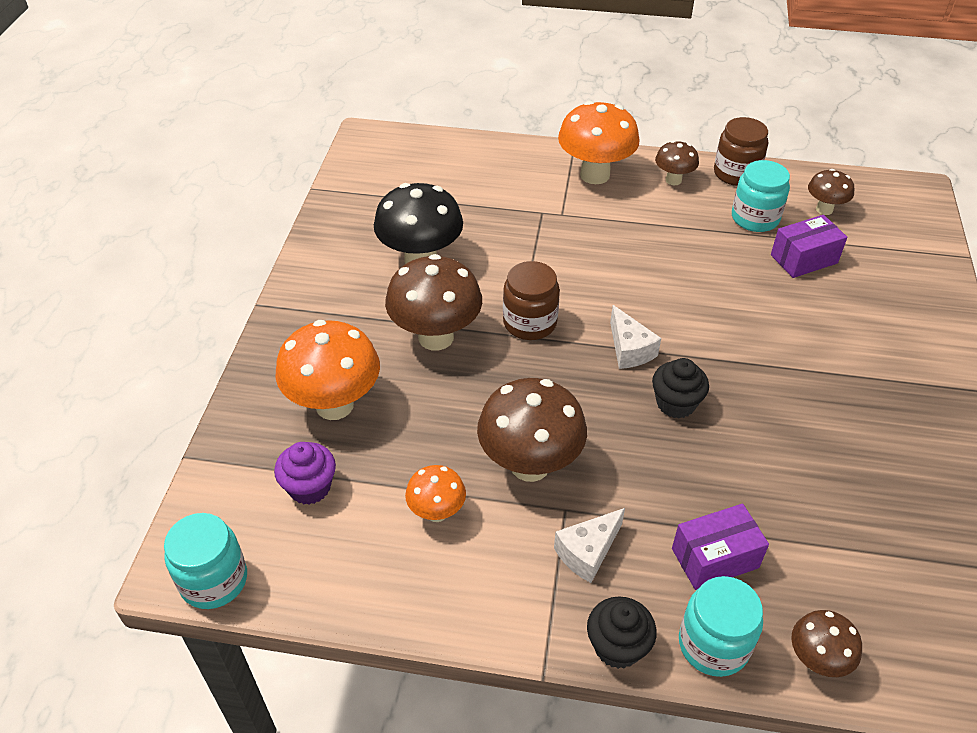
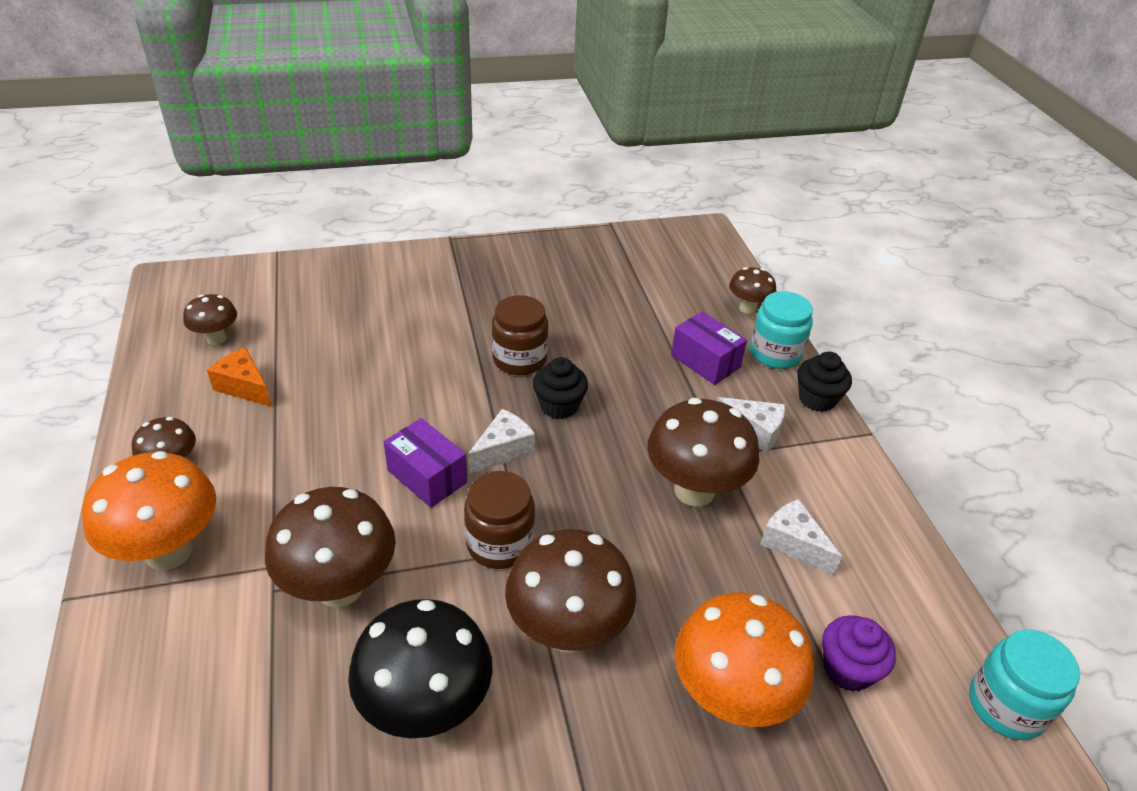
camera: 115 degrees left, 5 degrees down
orange mushroom [405,465,466,522] -> white cheese [760,499,842,576]
brown jar [714,117,768,186] -> brown jar moved to [492,295,548,375]
turquoise jar [732,160,790,232] -> orange cheese [207,348,272,407]
purple box [771,215,847,278] -> purple box moved to [384,418,467,508]
none -> brown mushroom [265,487,396,608]

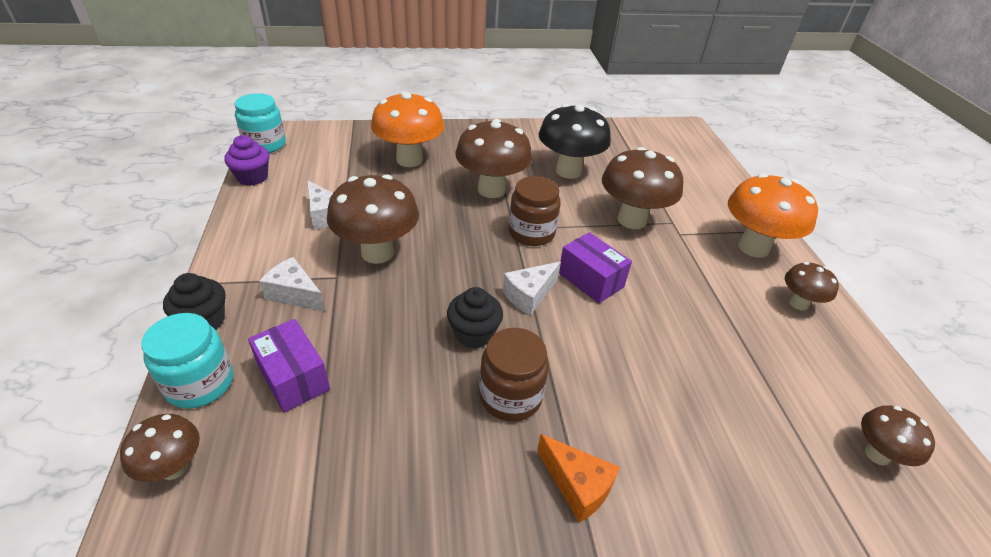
camera: 175 degrees left, 0 degrees up
orange cheese [207,348,272,407] -> orange cheese moved to [537,434,620,523]
purple cupcake [822,615,896,692] -> purple cupcake moved to [224,135,269,186]

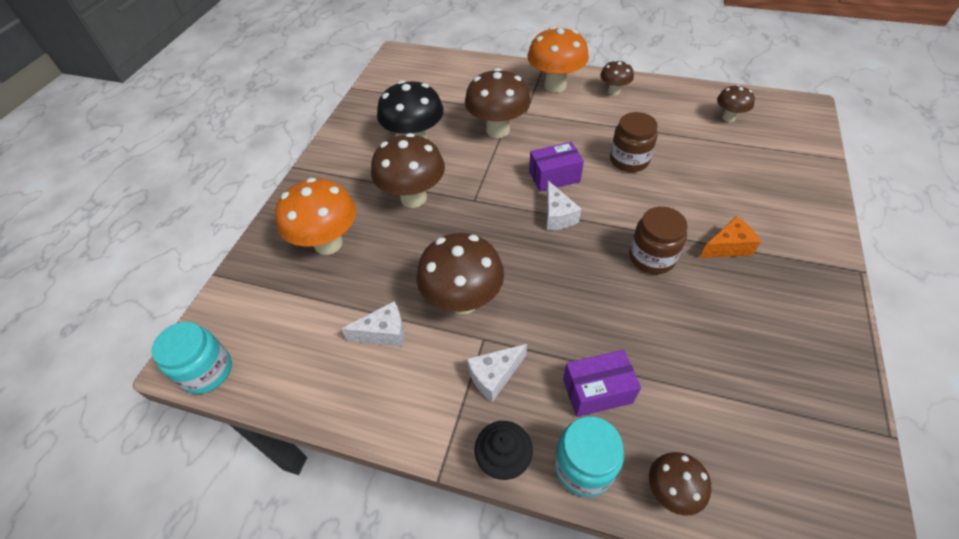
camera: 60 degrees left, 10 degrees up
purple cupcake [224,135,269,186] -> none
black cupcake [447,287,503,349] -> none
brown jar [509,176,561,246] -> brown jar moved to [610,112,658,172]

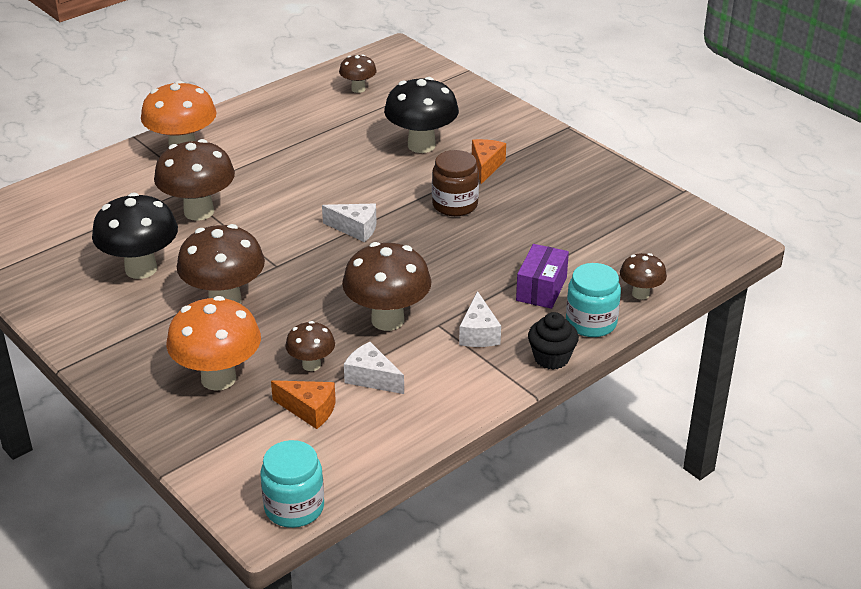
camera: 60 degrees left, 15 degrees down
white cheese [341,301,405,346] -> white cheese turned 75 degrees counterclockwise [344,342,404,394]
purple box [529,142,584,192] -> none
brown mushroom [600,60,634,96] -> brown mushroom moved to [285,321,335,371]
brown jar [610,112,658,172] -> none
none -> orange cheese [271,380,336,429]
none -> black mushroom [384,77,459,153]

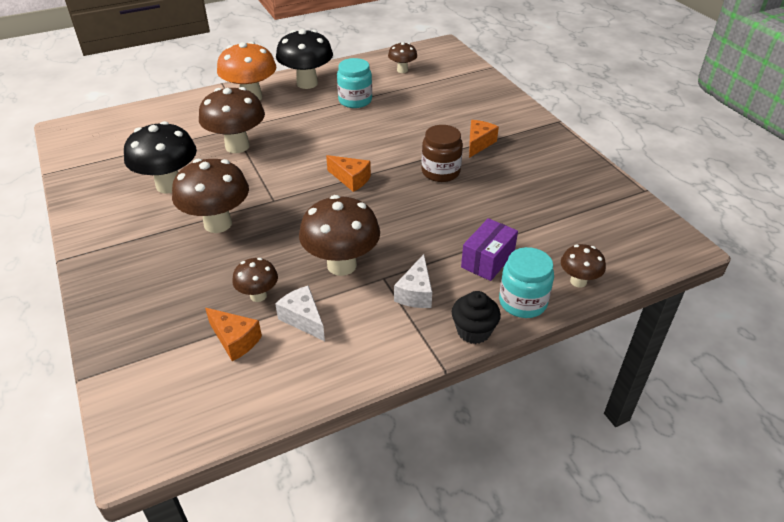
camera: 15 degrees right, 5 degrees up
orange mushroom [166,296,261,391] -> none
turquoise jar [260,440,324,528] -> turquoise jar moved to [337,58,372,108]
white cheese [322,204,377,242] -> orange cheese [326,155,371,192]
black mushroom [384,77,459,153] -> black mushroom moved to [276,29,333,89]

